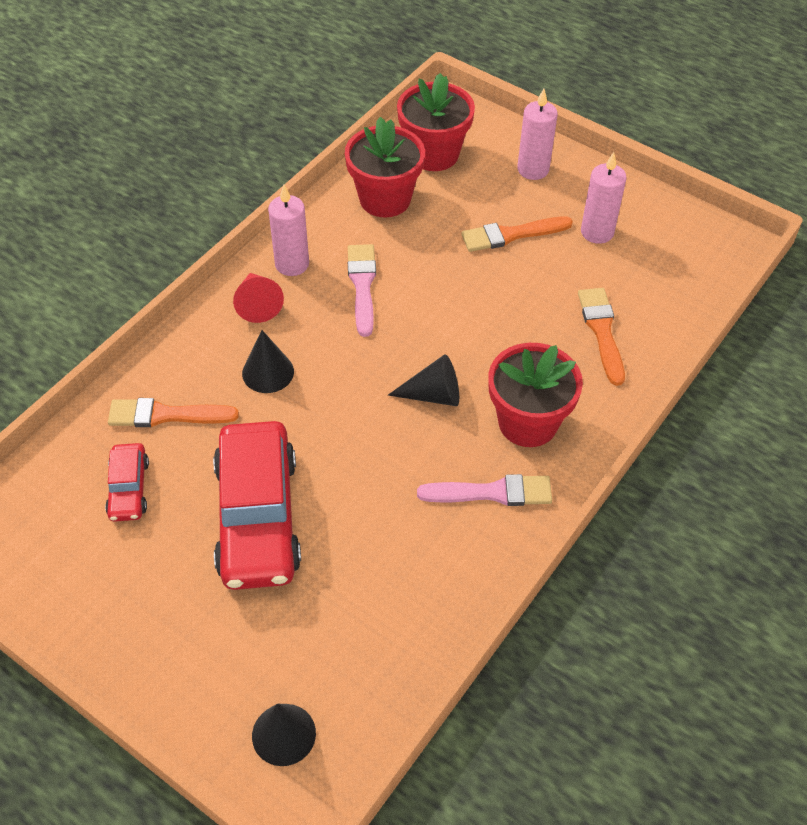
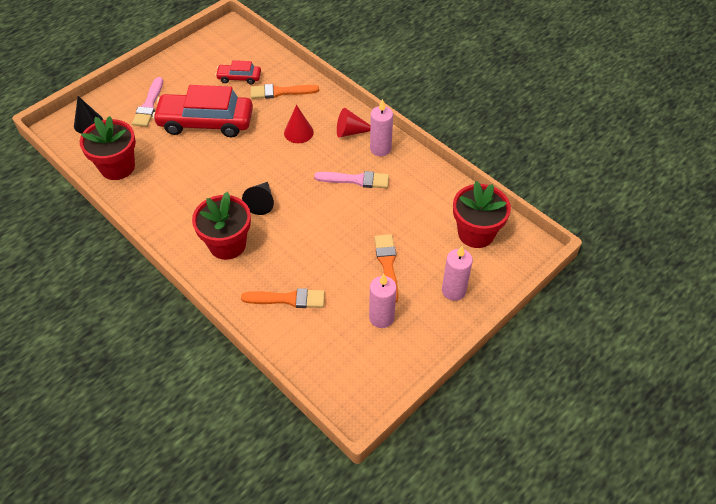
camera: 100 degrees right, 0 degrees up
orange brush [108,398,239,427] -> orange brush turned 105 degrees counterclockwise [251,84,319,99]
black cone [242,330,294,393] -> red cone [284,105,314,143]
red flower pot [345,117,425,217] -> red flower pot moved to [80,116,136,180]
pink brush [417,474,552,506] -> pink brush moved to [132,77,163,127]

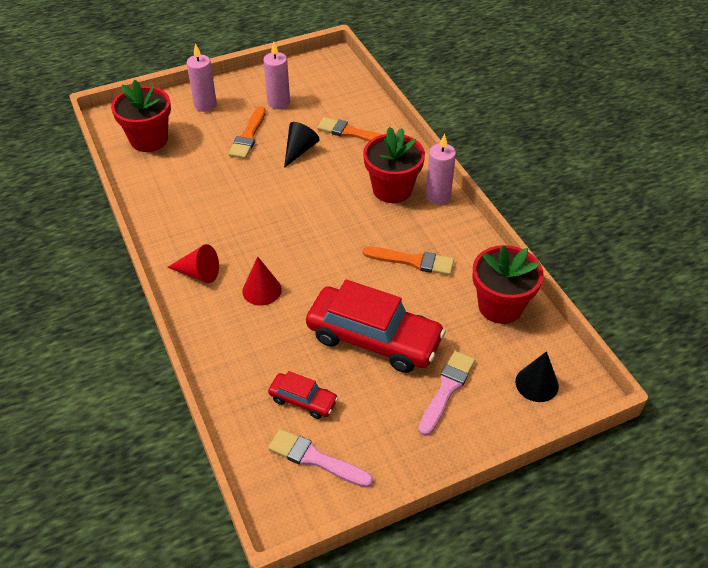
camera: 160 degrees left, 5 degrees down
black cone [242,182,274,215] -> black cone moved to [284,122,320,168]
orange brush [251,84,319,99] -> orange brush moved to [363,247,454,275]
pink brush [314,171,389,188] -> pink brush moved to [268,429,373,488]
pink candle [370,99,393,156] -> pink candle moved to [426,134,456,204]

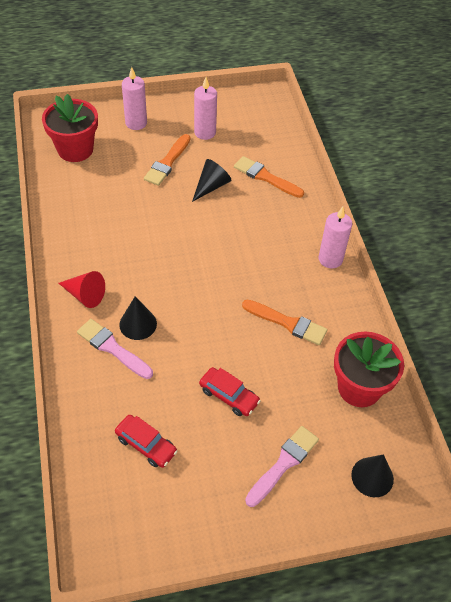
camera: 10 degrees right, 5 degrees up
red cone [242,256,282,306] -> black cone [119,296,157,340]
pink brush [268,429,373,488] -> pink brush moved to [77,319,153,379]
red car [306,280,446,373] -> red car [199,367,261,416], size x0.48
red flower pot [363,127,425,203] -> none

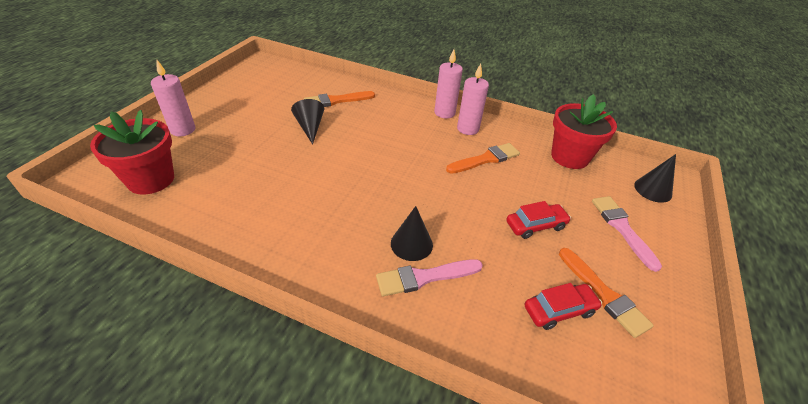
camera: 55 degrees left, 10 degrees down
red cone [58,271,105,308] -> none
orange brush [144,134,191,186] -> orange brush moved to [559,248,654,338]
pink candle [194,77,217,140] -> pink candle moved to [457,64,489,135]

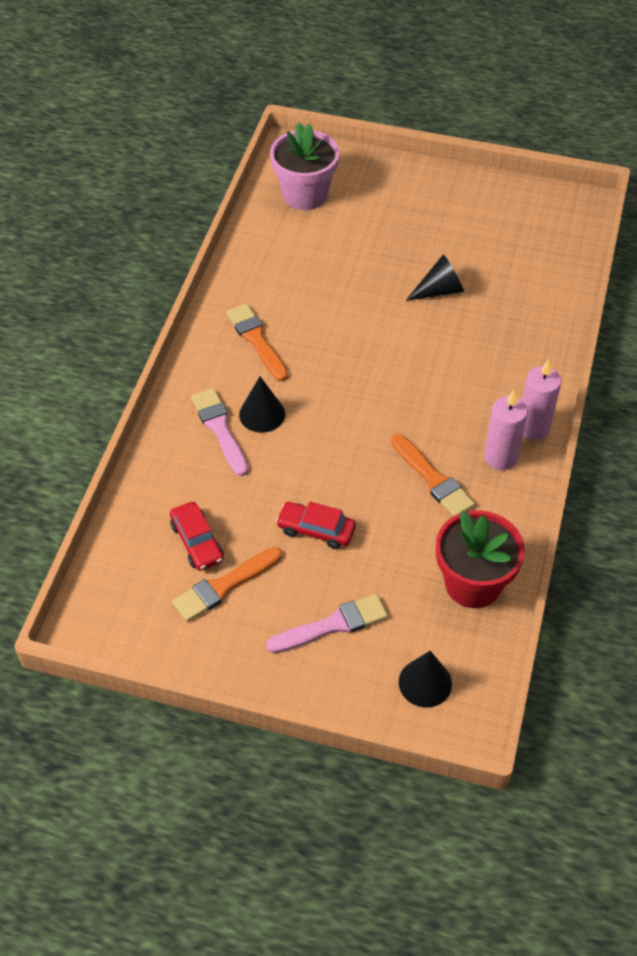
camera: 85 degrees right, 10 degrees up
red flower pot [90,110,174,195] -> pink flower pot [270,122,340,210]
pink candle [151,60,195,136] -> none
orange brush [304,91,375,107] -> orange brush moved to [226,303,288,381]
red car [506,201,571,239] -> red car turned 135 degrees clockwise [276,502,356,549]

